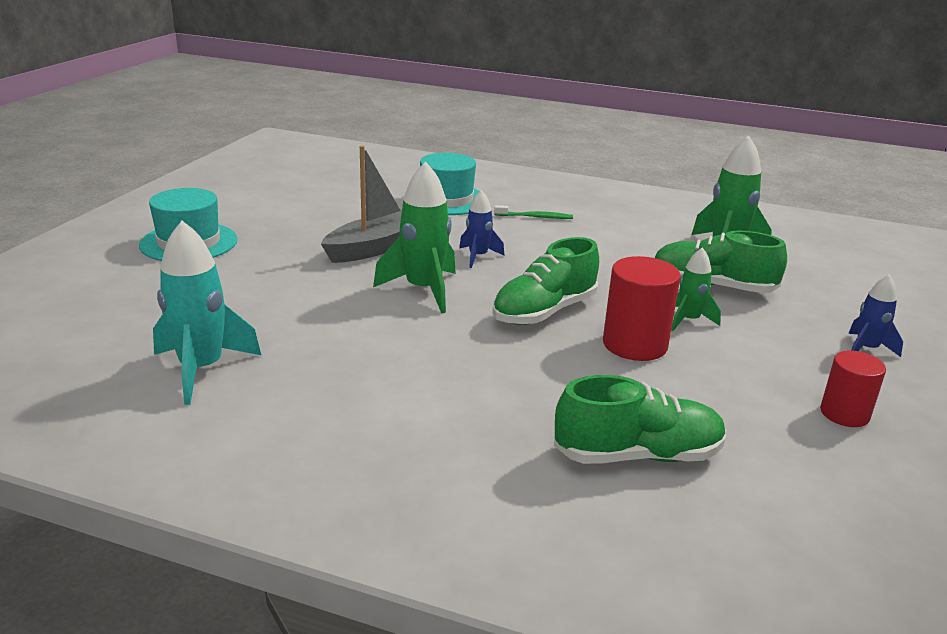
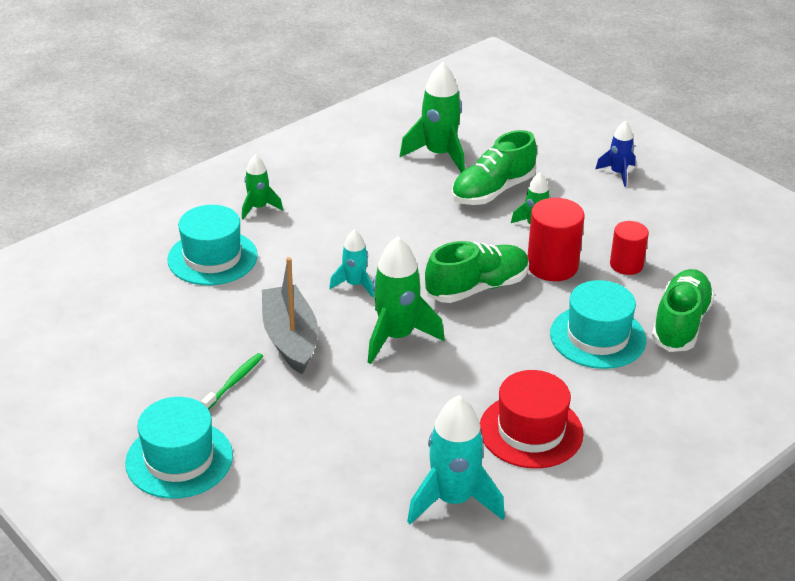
camera: 60 degrees left, 10 degrees up
blue rocket [459,190,504,268] -> turquoise rocket [329,229,374,297]
green shoe [492,237,599,325] -> green shoe turned 105 degrees counterclockwise [425,241,529,303]
green toothbrush [494,205,573,219] -> green toothbrush moved to [201,353,263,410]
red cylinder [820,350,886,427] -> red cylinder moved to [610,221,649,275]
none -> green rocket [242,154,283,219]
none -> red hat [480,370,584,468]
none -> turquoise hat [550,280,646,369]

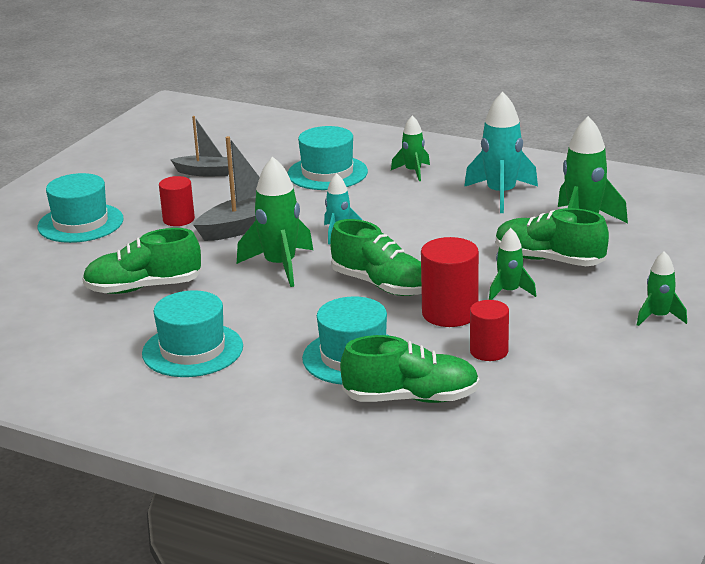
camera: 70 degrees right, 10 degrees down
green toothbrush [201,353,263,410] -> red cylinder [159,176,195,226]
turquoise rocket [407,395,505,524] -> turquoise rocket moved to [464,92,538,213]
red hat [480,370,584,468] -> turquoise hat [142,290,243,377]
blue rocket [596,121,635,187] -> green rocket [637,251,687,326]
none -> green shoe [82,228,202,294]
none -> grey boat [171,116,233,176]

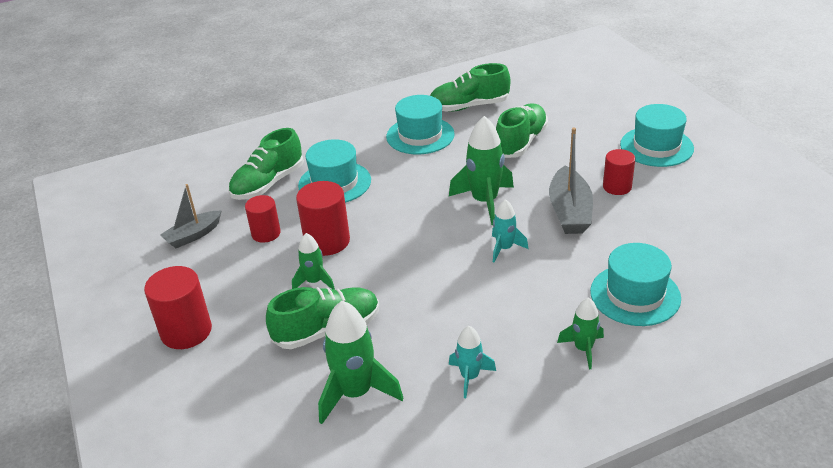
camera: 130 degrees right, 10 degrees up
grey boat [171,116,233,176] -> grey boat moved to [160,184,221,248]
green shoe [330,219,422,296] -> green shoe moved to [430,63,510,112]
turquoise rocket [464,92,538,213] -> turquoise rocket [449,326,496,398], size x0.58
green rocket [637,251,687,326] -> red cylinder [144,266,212,349]

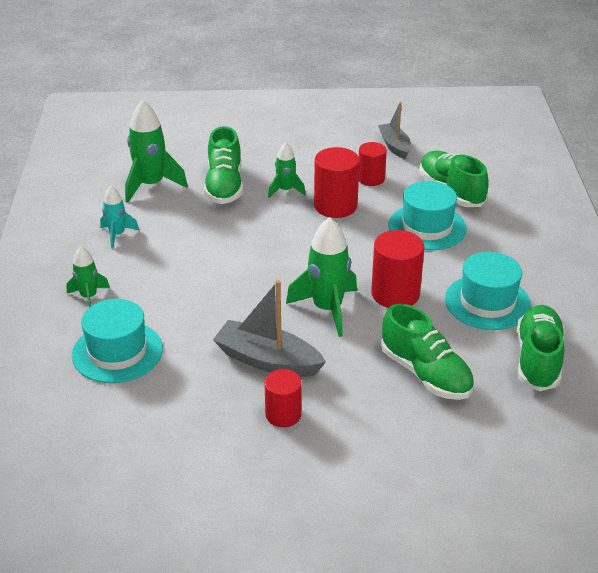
camera: 110 degrees right, 0 degrees up
red cylinder [144,266,212,349] -> red cylinder moved to [371,230,425,308]
turquoise rocket [492,199,528,263] -> none
turquoise hat [620,104,694,167] -> none

